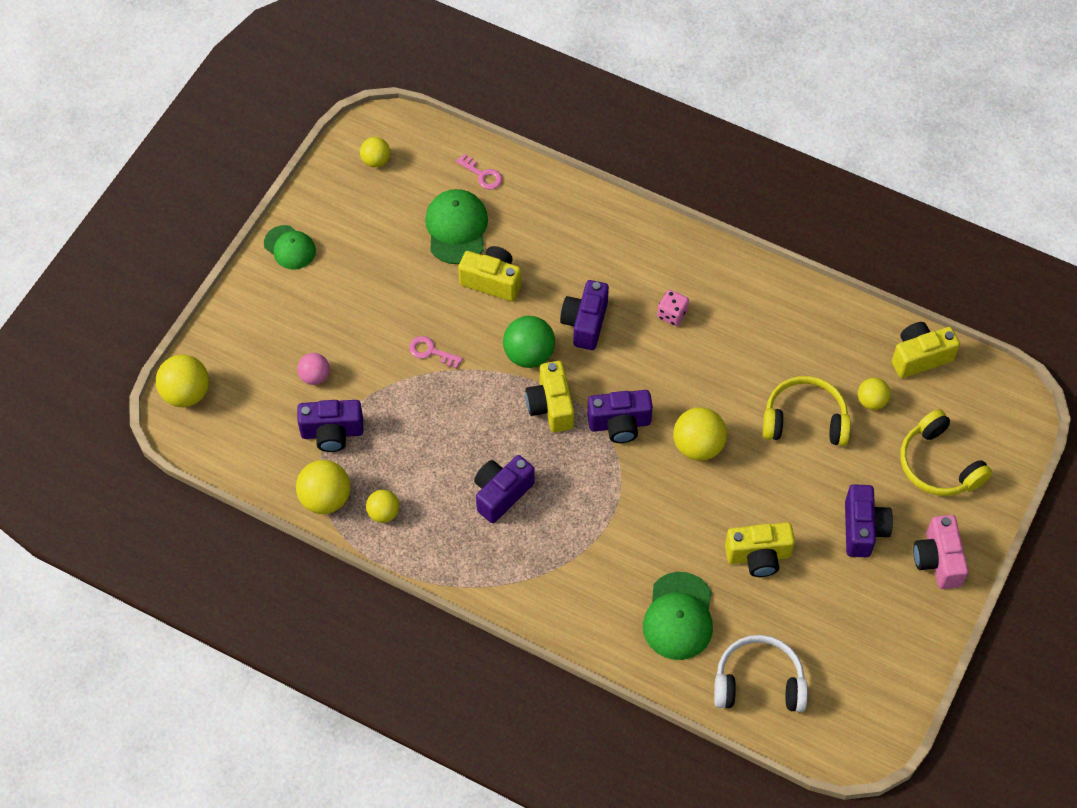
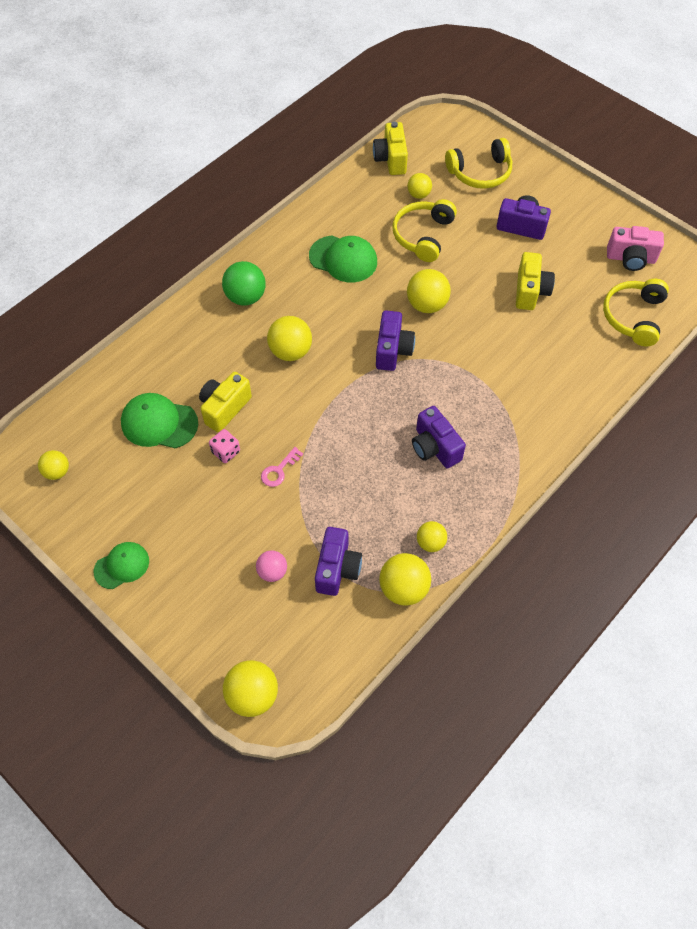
camera: 75 degrees left, 0 degrees up
pink key [456,154,502,189] -> none
green ball [503,316,555,368] -> green ball moved to [222,261,266,306]
yellow camera [525,361,574,432] -> none
purple camera [560,280,609,350] -> yellow ball [267,316,312,361]
green cap [643,572,713,660] -> green cap moved to [309,236,377,282]
pink dice [657,290,689,326] -> pink dice moved to [209,429,240,463]
white headphones [714,635,808,712] -> yellow headphones [603,279,669,346]
pink camera [913,515,968,589] -> pink camera moved to [607,226,664,271]

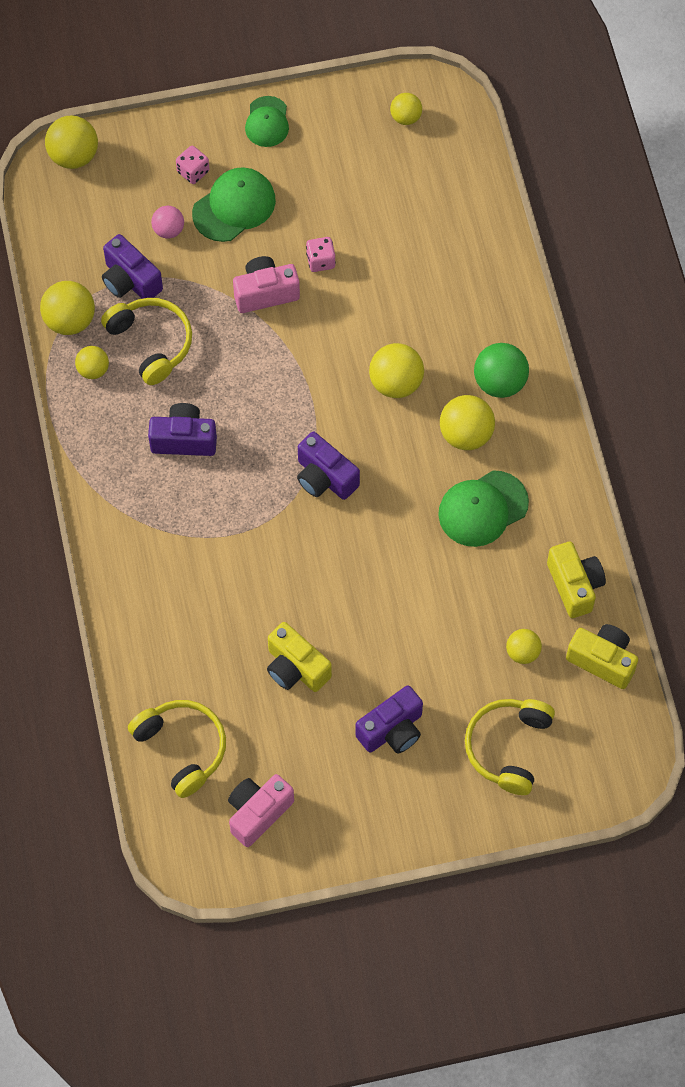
camera: 125 degrees right, 5 degrees up
green cap [121,393,198,449] -> green cap moved to [192,167,276,242]
yellow camera [199,372,252,433] -> yellow camera moved to [547,541,606,618]
pink key [261,447,303,487] -> pink camera [233,256,300,313]
yellow headphones [392,199,457,262] -> yellow headphones moved to [101,298,192,385]
yellow ball [407,269,451,313] -> yellow ball moved to [440,395,495,450]
none -> pink dice [176,146,209,184]

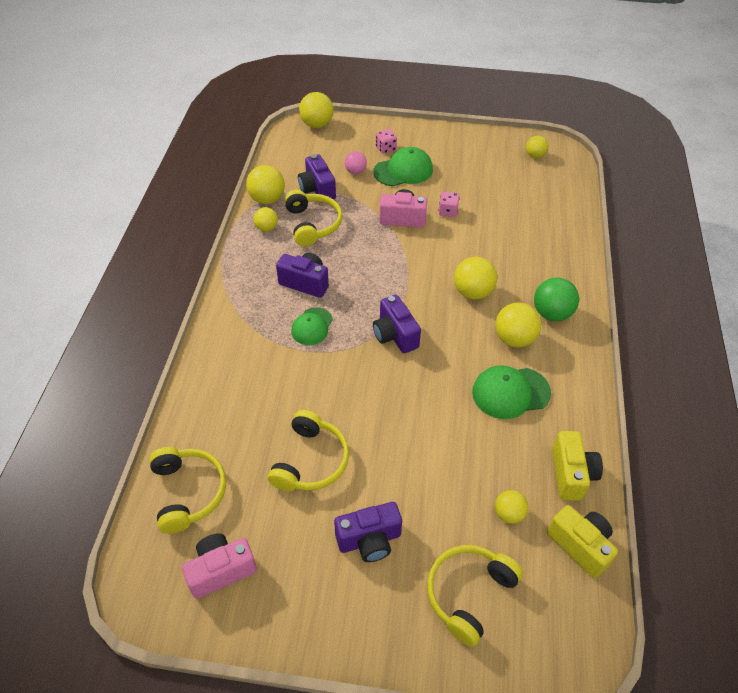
camera: 20 degrees right, 15 degrees down
green cap [245,96,289,147] -> green cap moved to [291,307,333,345]
yellow camera [267,622,332,692] -> yellow headphones [268,410,349,491]

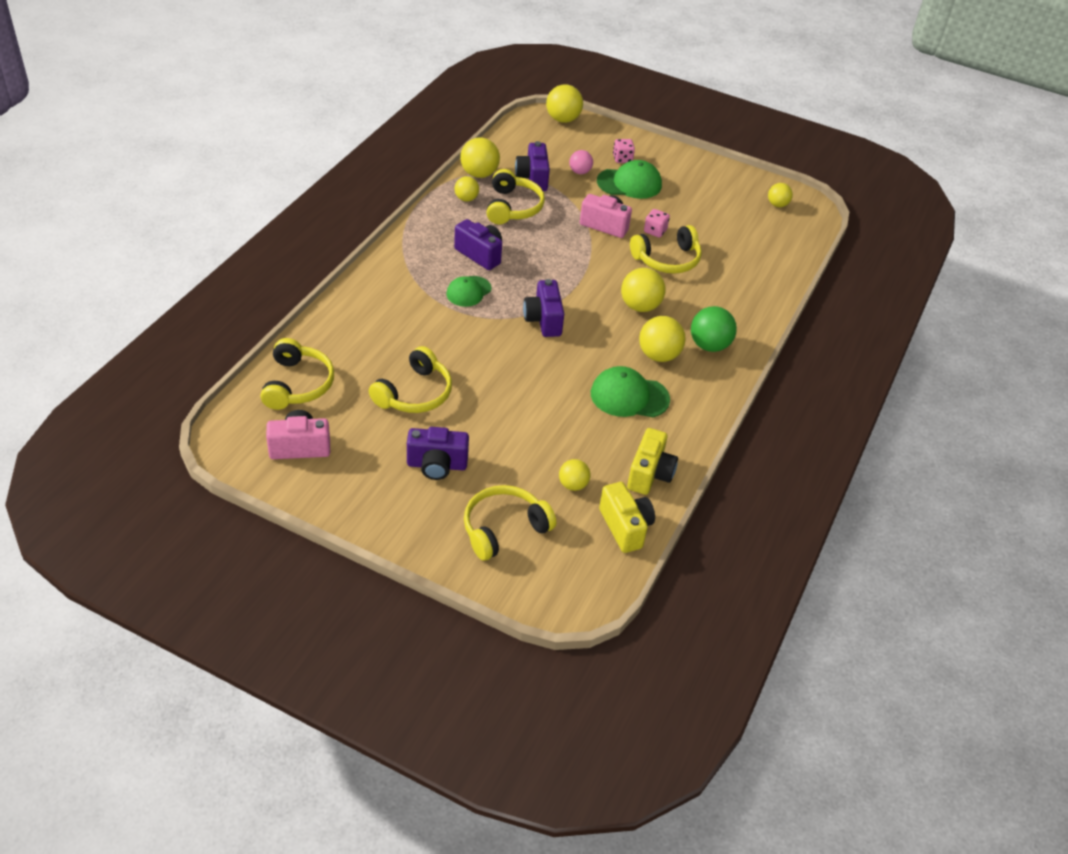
camera: 15 degrees right, 5 degrees down
none -> yellow headphones [630,225,702,274]

